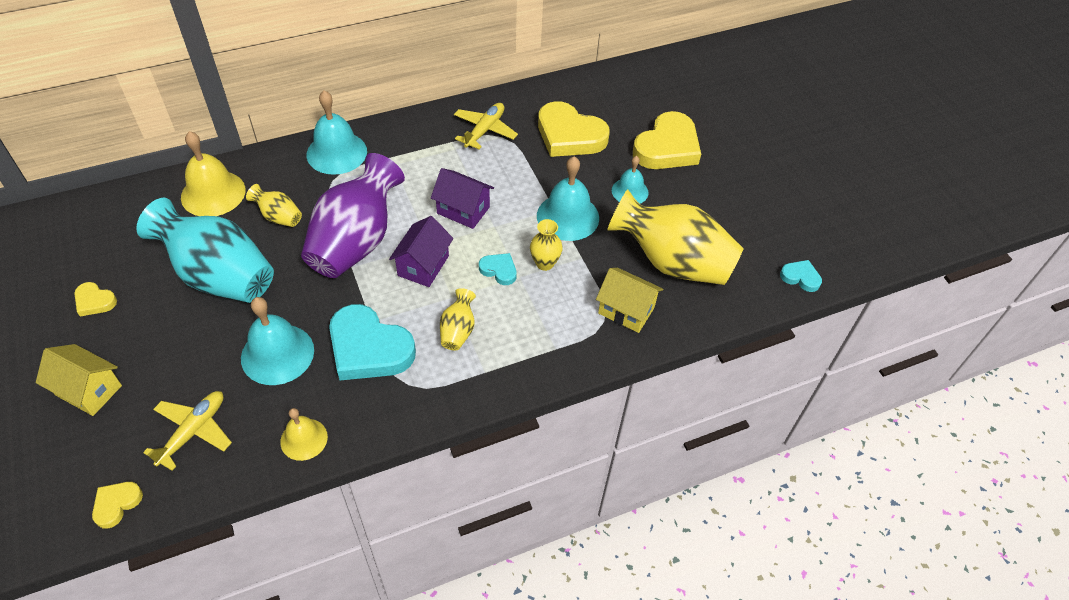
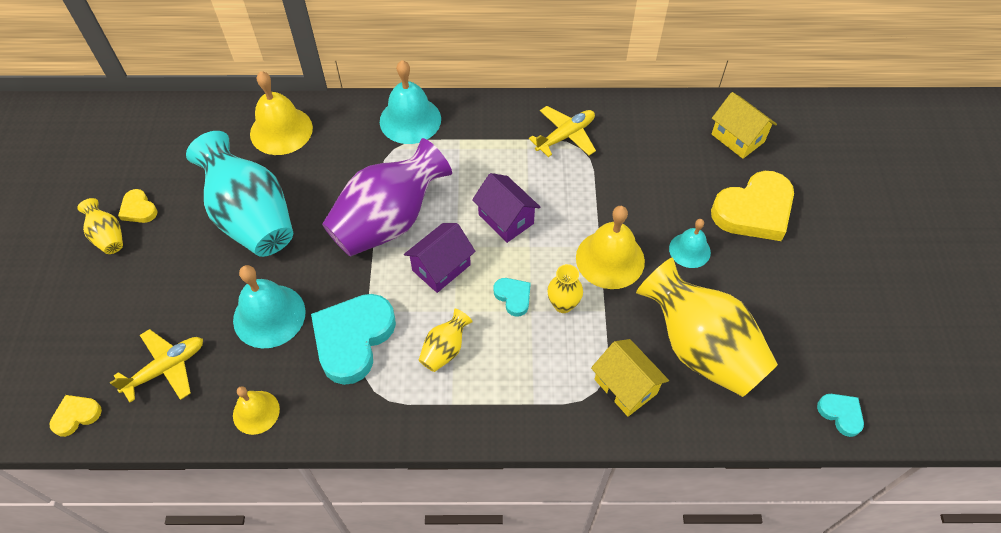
camera: 25 degrees right, 5 degrees up
yellow house [36,344,122,416] -> yellow house moved to [712,92,777,159]
yellow vase [246,184,302,227] -> yellow vase moved to [77,198,123,254]
turquoise heart [329,304,416,380] -> turquoise heart turned 60 degrees clockwise [311,294,396,385]
turquoise bell [537,157,599,241] -> yellow bell [576,206,645,289]
yellow heart [538,101,610,157] -> none

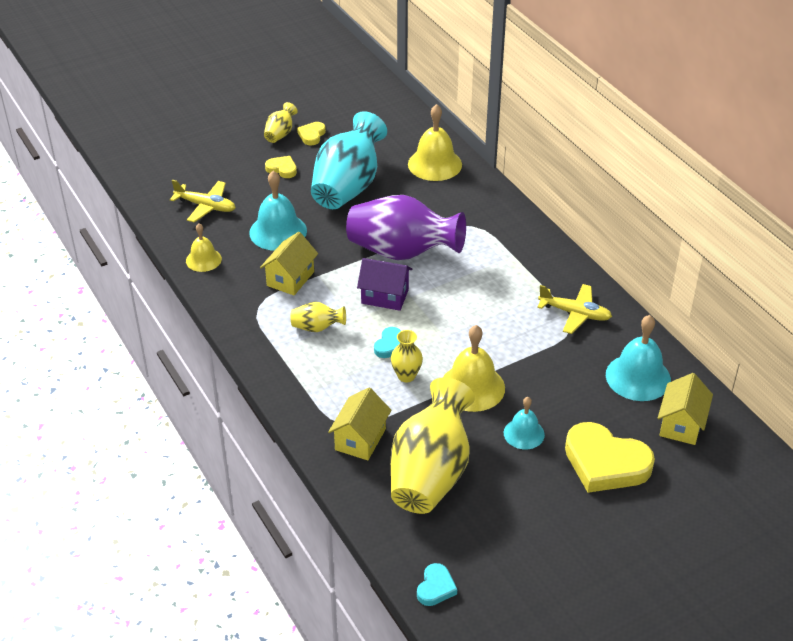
camera: 60 degrees right, 15 degrees down
yellow heart [49,395,102,437] -> yellow heart moved to [265,156,297,178]
turquoise heart [311,294,396,385] -> yellow house [260,232,318,295]
turquoise bell [380,60,441,144] -> turquoise bell moved to [606,315,671,401]
purple house [472,173,541,243] -> none

